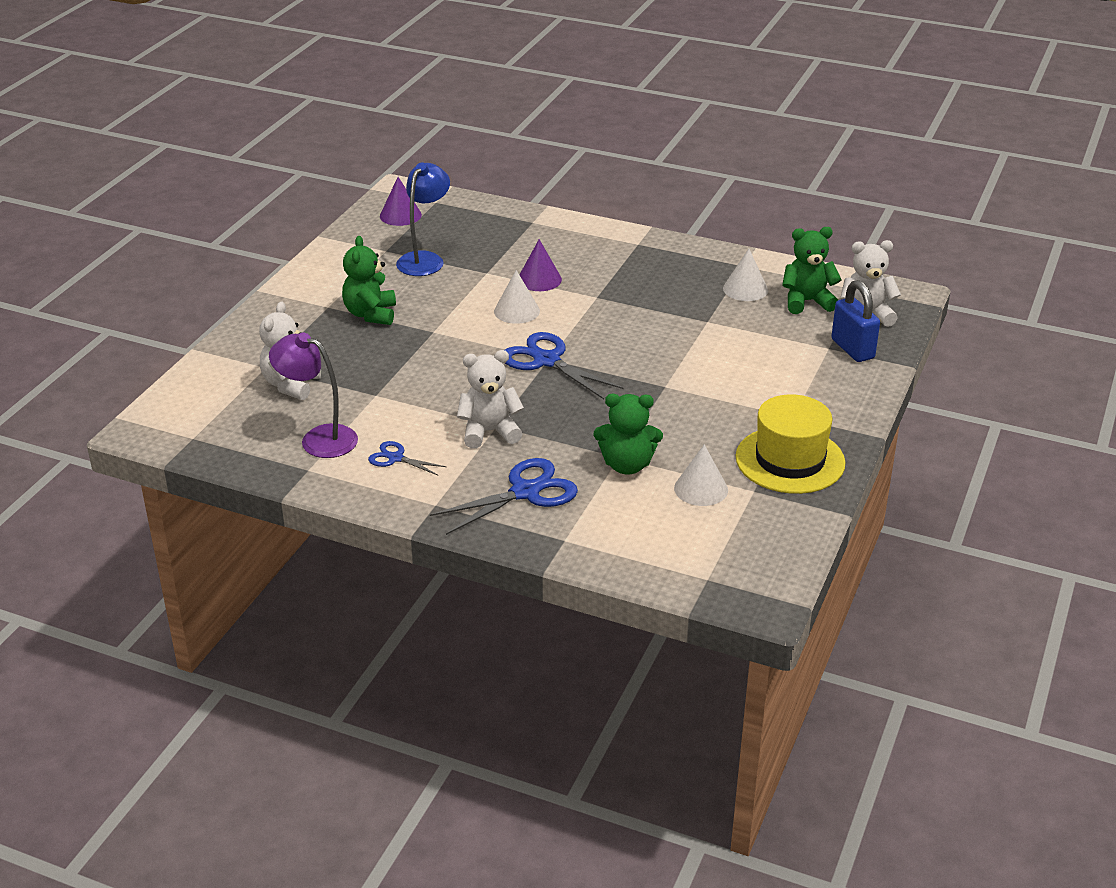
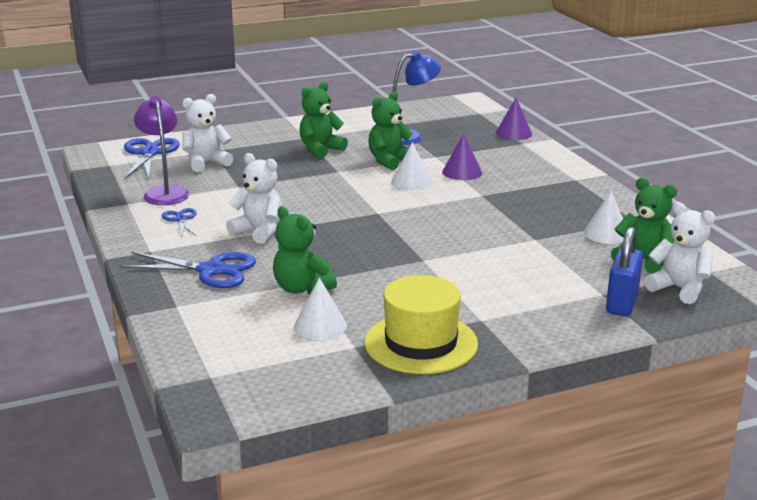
camera: 45 degrees right, 10 degrees down
purple cone [380,177,422,226] -> purple cone moved to [496,98,532,140]
blue scissors [505,332,623,399] -> blue scissors moved to [124,138,180,179]
none -> green teddy bear [368,92,417,170]

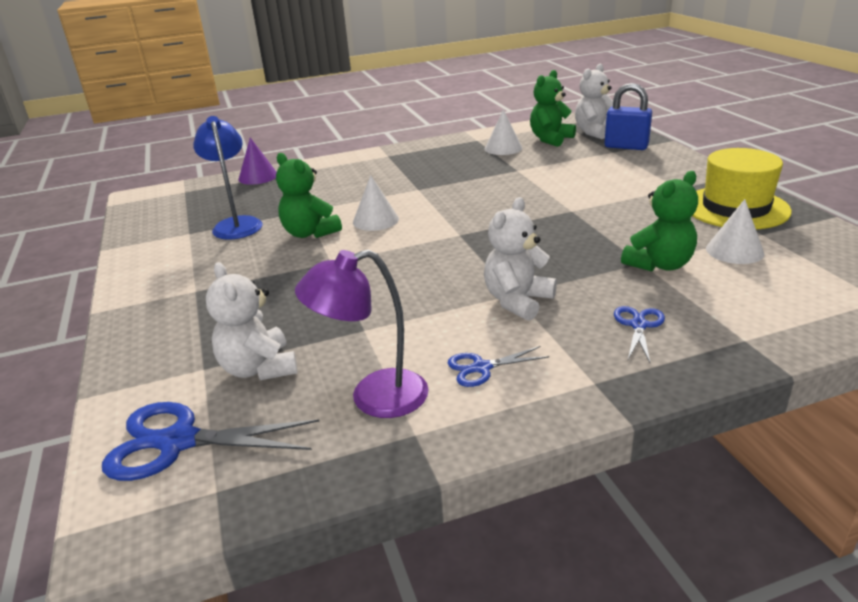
camera: 85 degrees left, 5 degrees up
blue scissors [120,252,256,288] -> blue scissors [614,306,665,362], size x0.54
green teddy bear [299,82,348,158] -> none
purple cone [442,133,482,180] -> none

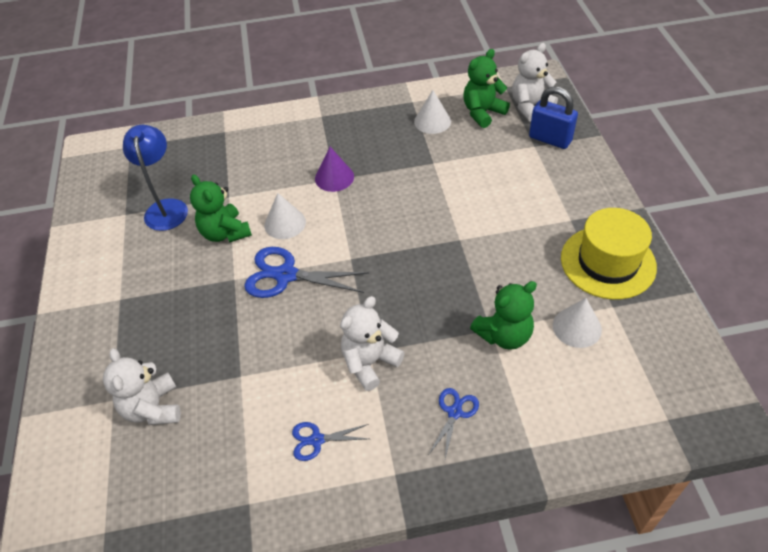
camera: 10 degrees right, 20 degrees up
blue scissors [102,402,319,481] -> blue scissors moved to [244,247,369,298]
purple cone [238,138,277,185] -> purple cone moved to [315,147,354,192]
purple lamp [295,250,429,418] -> none

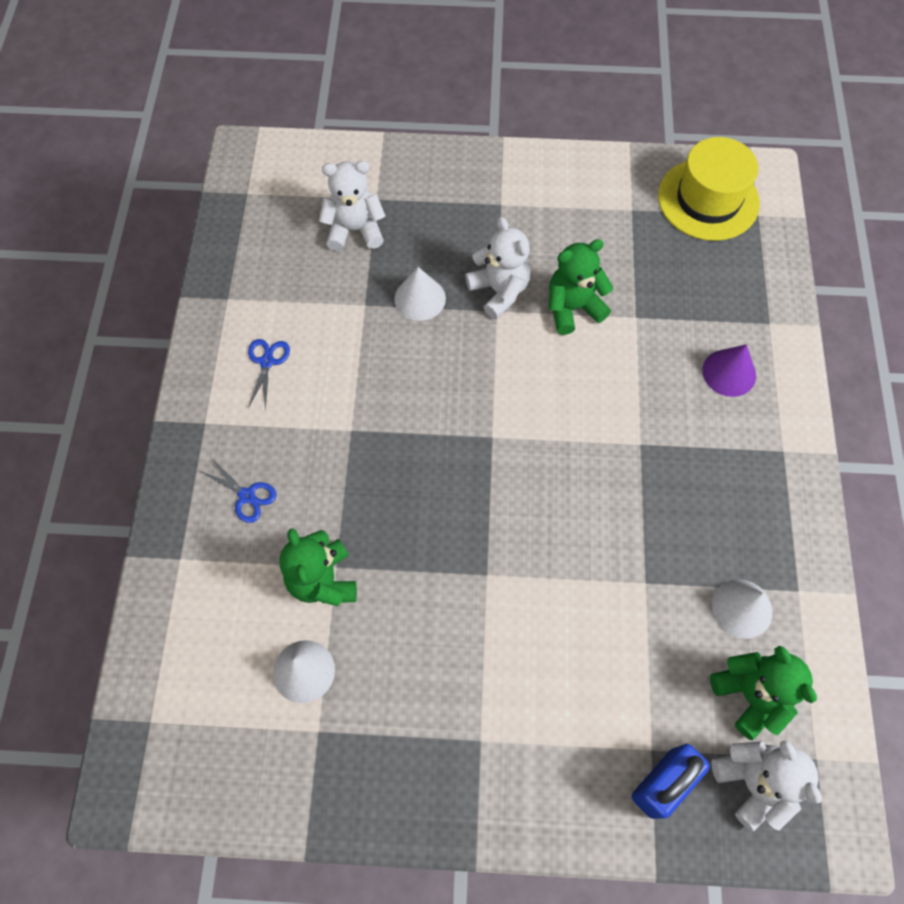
camera: 100 degrees right, 15 degrees up
blue lamp [123,125,188,231] -> none
blue scissors [244,247,369,298] -> none
white cone [264,193,306,239] -> white cone moved to [394,267,446,321]
purple cone [315,147,354,192] -> purple cone moved to [702,344,756,397]
white teddy bear [340,296,405,391] -> white teddy bear moved to [465,217,531,319]
yellow hat [561,208,657,300] -> yellow hat moved to [658,137,760,241]

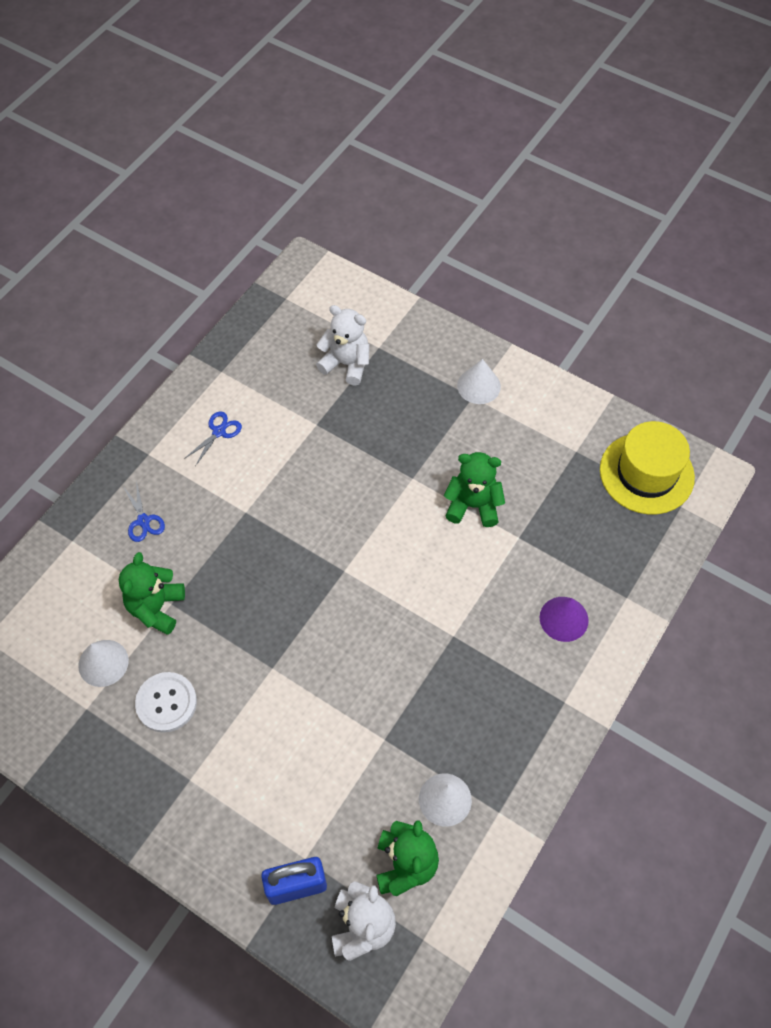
camera: 30 degrees right, 5 degrees down
white cone [394,267,446,321] -> white cone moved to [457,359,501,404]
white teddy bear [465,217,531,319] -> none
none -> white button [135,672,197,733]

